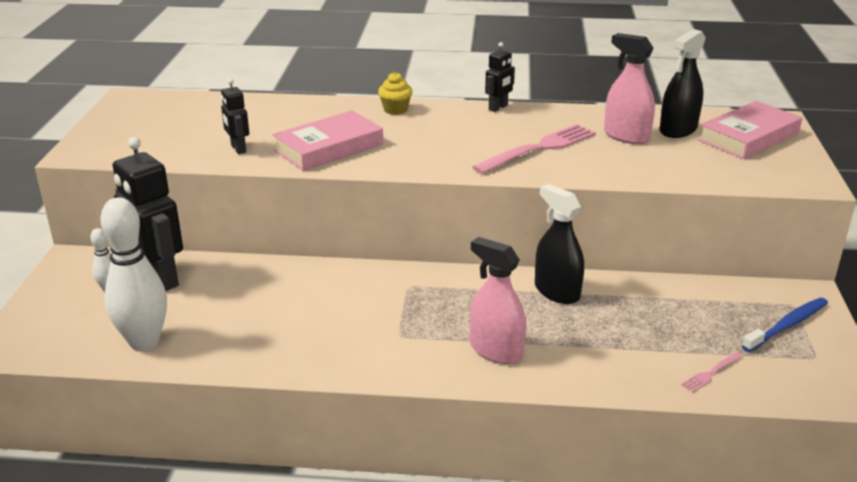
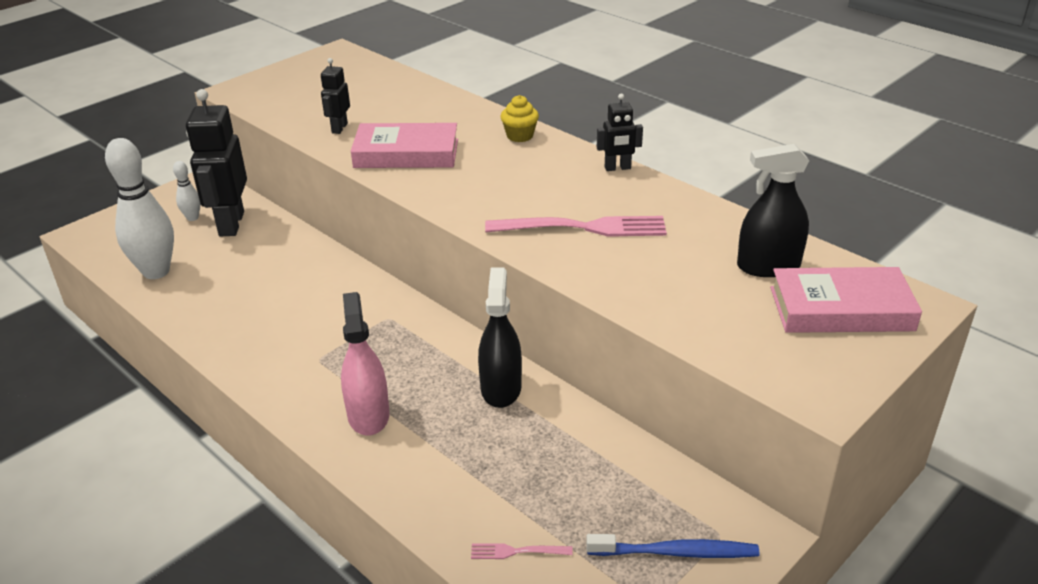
camera: 40 degrees right, 5 degrees up
pink spray bottle [604,33,655,144] -> none

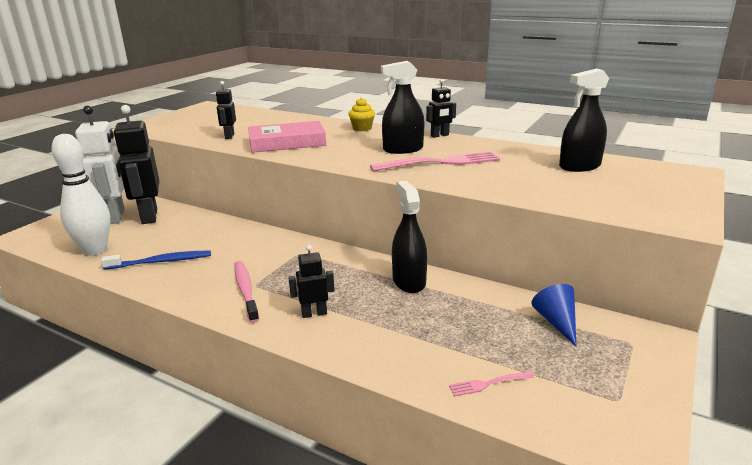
camera: 15 degrees left, 10 degrees down
white bowling pin [173,161,201,221] -> white robot [75,105,125,224]
pink spray bottle [341,292,390,436] -> black robot [288,245,335,318]
blue toothbrush [586,534,760,558] -> blue toothbrush moved to [101,250,211,270]
pink book [770,267,922,333] -> none
none -> pink toothbrush [235,261,259,323]
none -> black spray bottle [381,61,424,154]
none -> blue cone [531,284,576,346]

